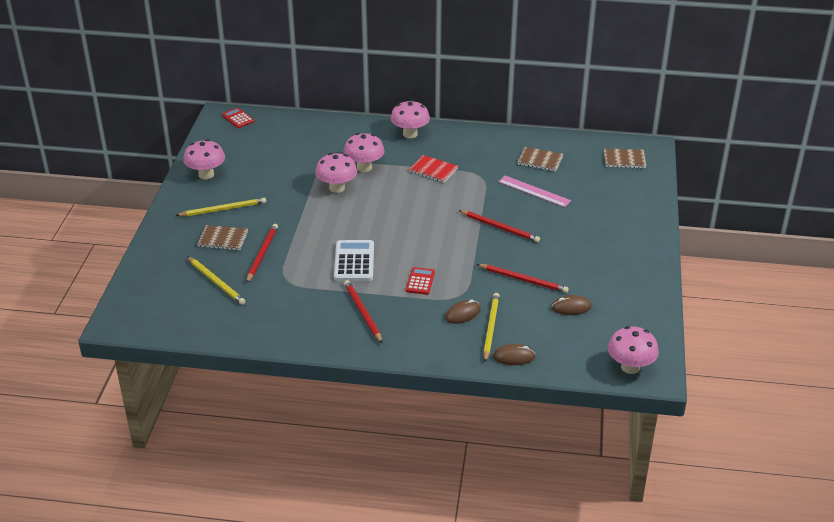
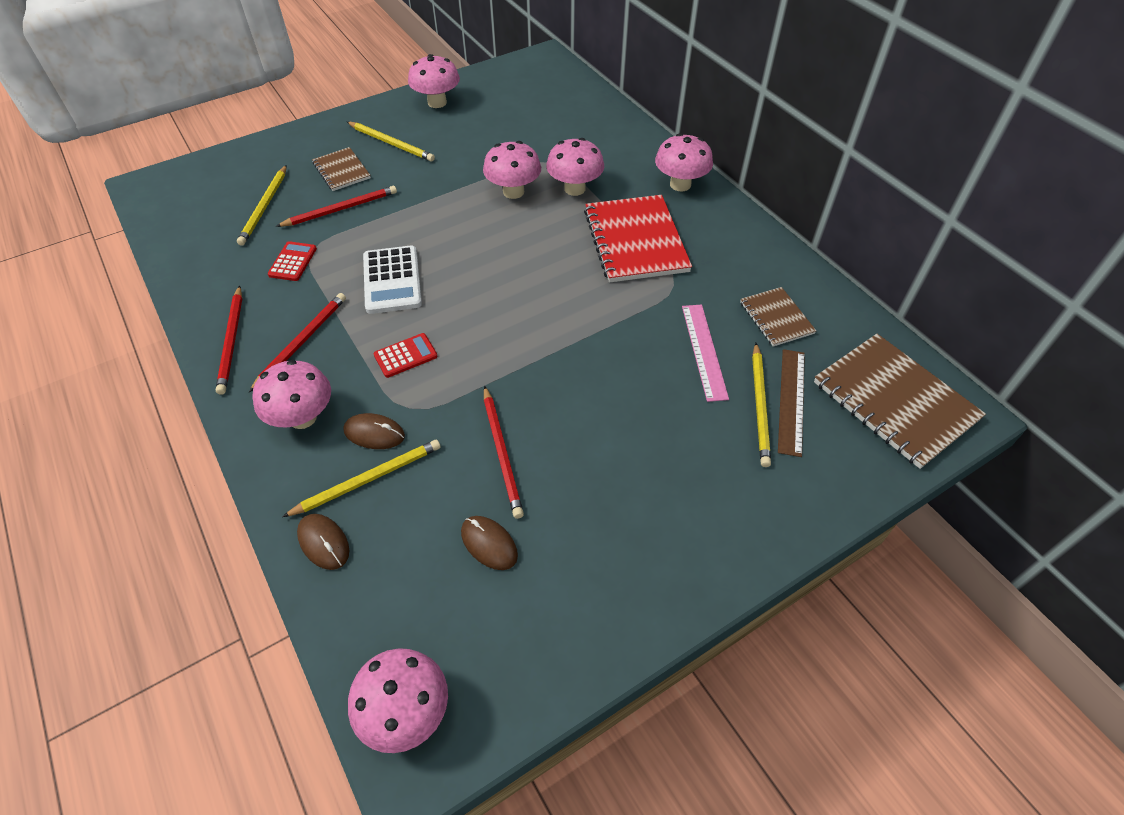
camera: 50 degrees right, 15 degrees up
red calculator [222,108,254,128] -> red calculator moved to [268,241,317,281]
white calculator [334,240,374,281] -> white calculator turned 120 degrees clockwise [363,246,422,314]
red notebook [409,155,458,183] -> red notebook [584,195,692,282], size x1.85
red pencil [458,210,540,242] -> red pencil moved to [216,286,242,395]
brown notebook [604,149,646,168] -> brown notebook [814,334,986,469], size x1.85
none -> pink mushroom [252,360,331,429]
none -> yellow pencil [752,343,771,467]
none -> brown ruler [778,349,805,457]

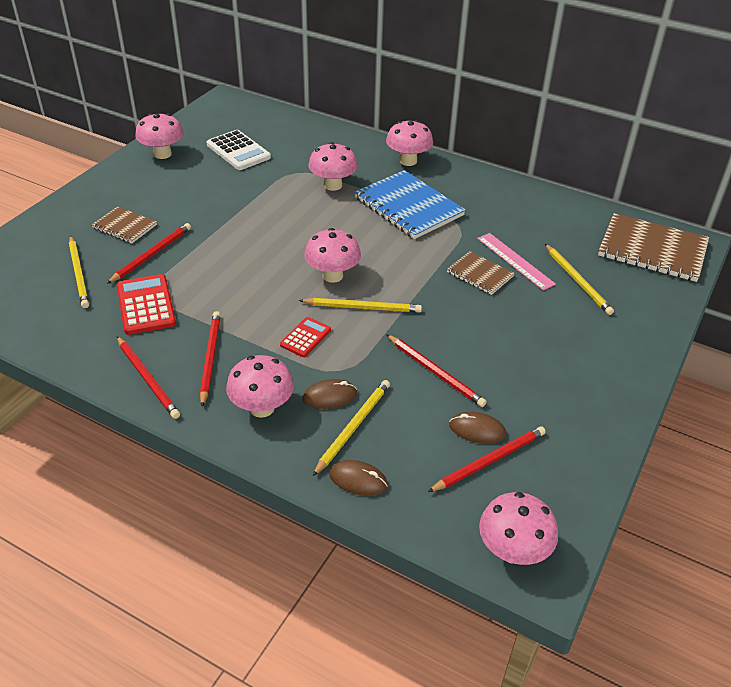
camera: 30 degrees left, 10 degrees down
red calculator [268,241,317,281] -> red calculator [117,274,176,335], size x1.66
yellow pencil [347,122,435,162] -> yellow pencil moved to [299,298,422,313]
white calculator [363,246,422,314] -> white calculator moved to [207,130,271,170]
pink mushroom [483,141,541,199] -> pink mushroom moved to [304,228,361,283]
red notebook [584,195,692,282] -> blue notebook [354,170,466,239]
brown notebook [740,287,816,347] -> brown notebook moved to [447,251,515,295]
brown ruler [778,349,805,457] -> none
none -> red pencil [428,426,546,492]

